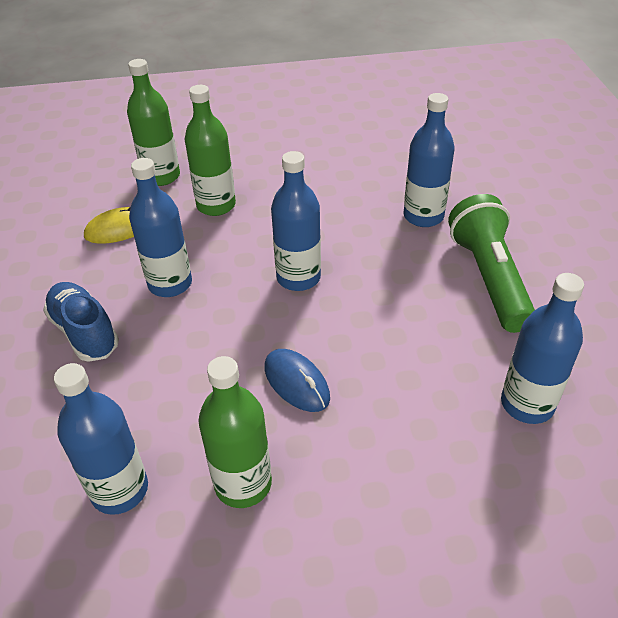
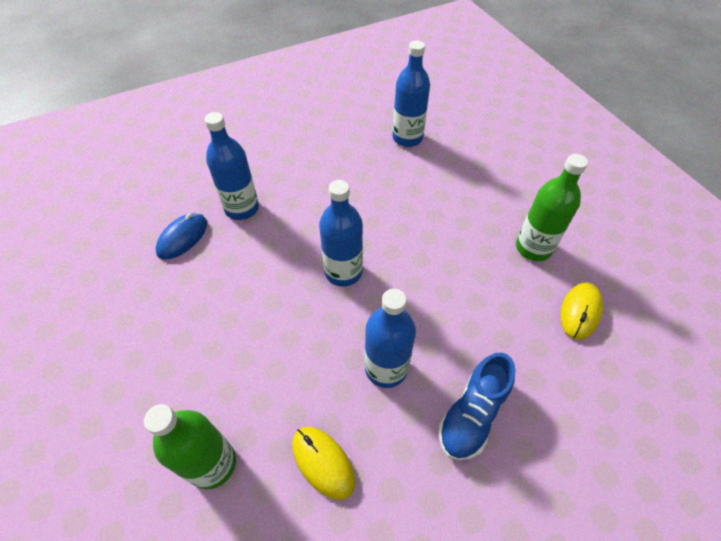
camera: 110 degrees left, 10 degrees up
blue bottle [54,363,148,515] -> yellow mouse [561,282,603,340]
green bottle [185,85,236,216] -> none
blue mouse [265,349,330,412] -> blue mouse moved to [155,213,207,260]
green flashlight [448,194,535,333] -> none

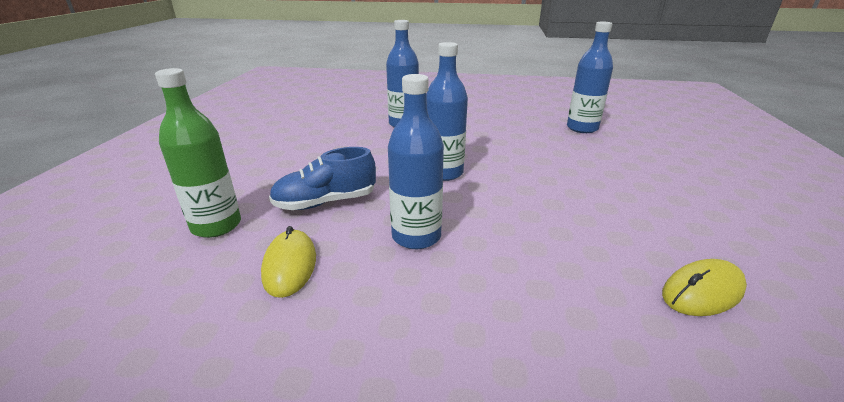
camera: 35 degrees right, 25 degrees down
blue mouse [155,213,207,260] -> none
blue shoe [438,352,515,460] -> blue shoe moved to [269,147,376,210]
green bottle [516,154,588,261] -> none

